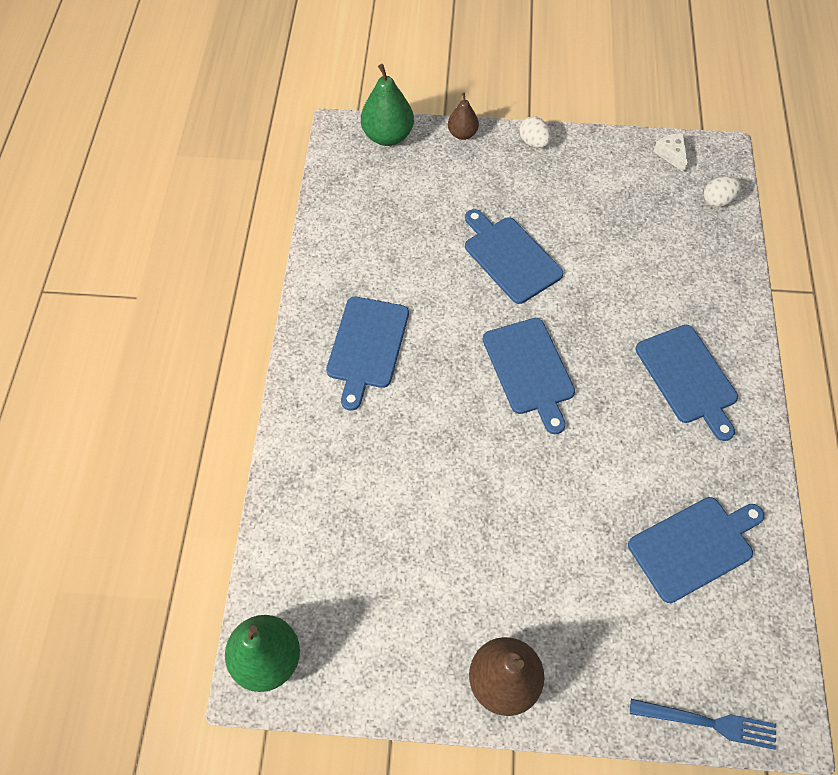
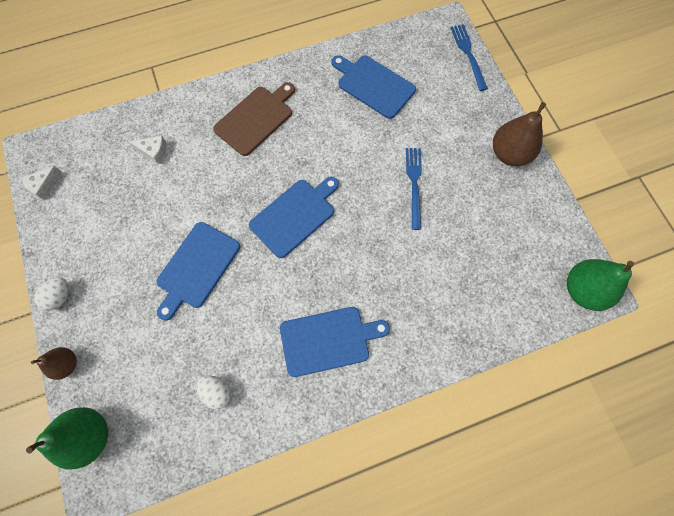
camera: 115 degrees left, 10 degrees up
blue cutting board [636,325,738,441] -> brown cutting board [213,82,295,156]
white egg [704,176,741,207] -> white egg moved to [196,375,231,410]
none -> white cheese [129,136,166,164]
none -> blue fork [406,148,422,230]

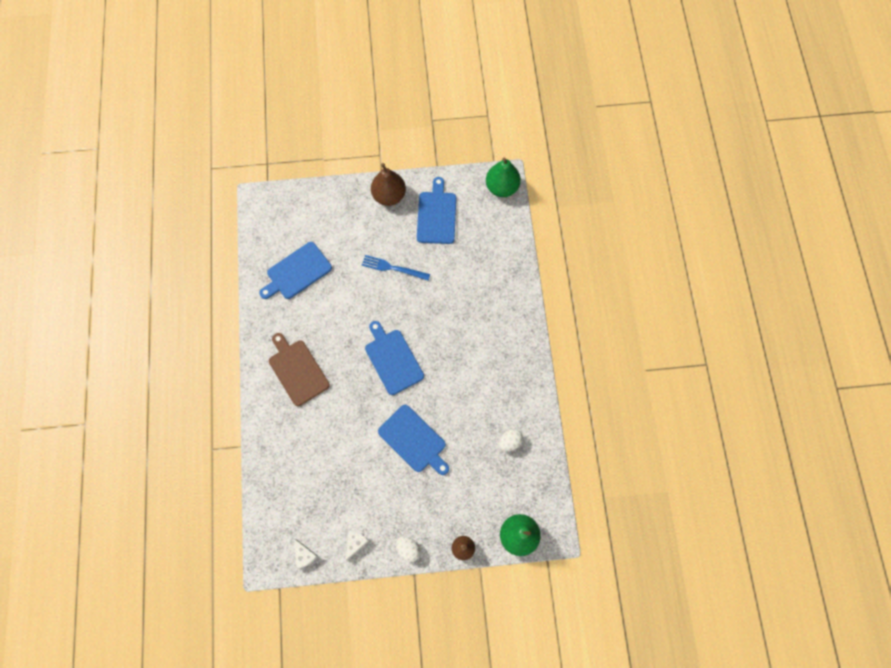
camera: 75 degrees left, 0 degrees up
white cheese [129,136,166,164] -> white cheese moved to [346,530,369,561]
blue cutting board [280,307,390,377] -> blue cutting board moved to [417,177,456,244]
blue fork [451,24,488,91] -> none

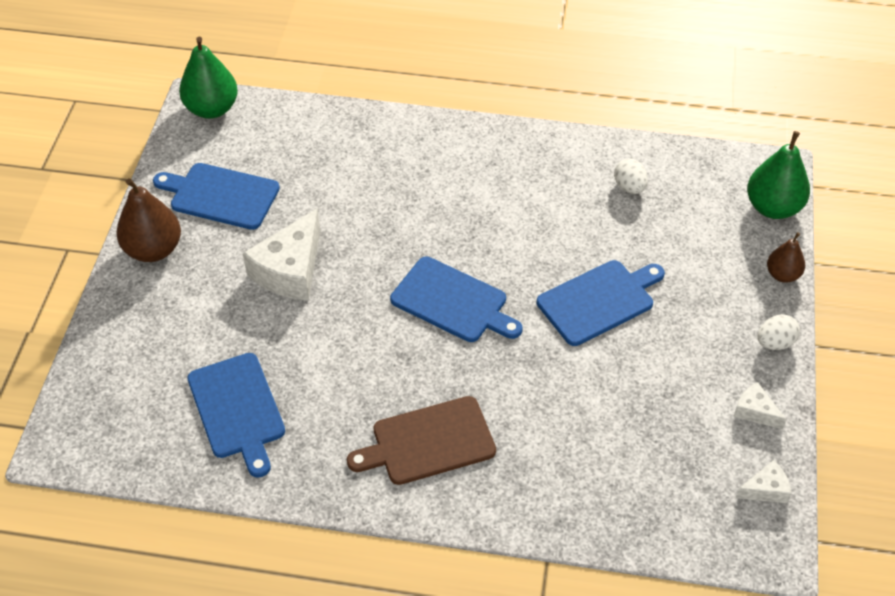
camera: 75 degrees left, 20 degrees down
blue fork [362,255,430,281] -> white cheese [243,208,320,301]
blue cutting board [365,321,424,395] -> blue cutting board turned 135 degrees counterclockwise [390,256,523,342]

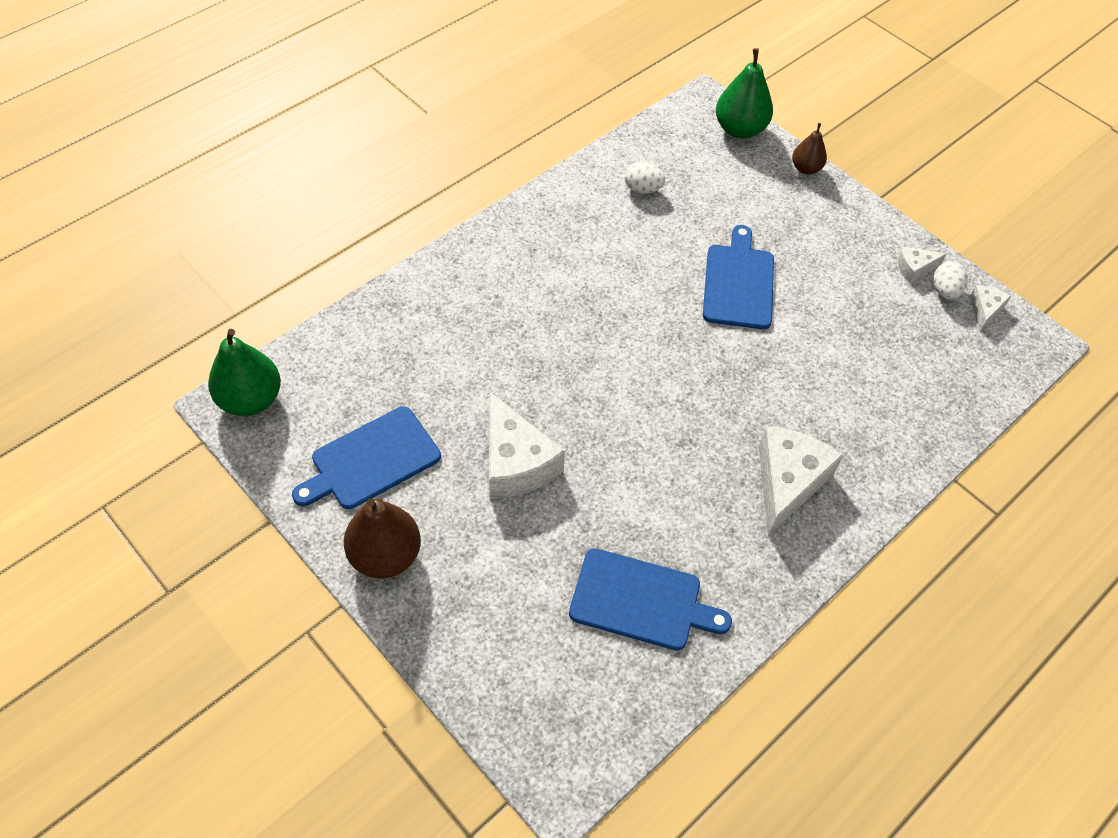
camera: 55 degrees left, 5 degrees up
brown cutting board [347,396,496,485] -> white cheese [759,426,844,536]
blue cutting board [390,256,523,342] -> none
white egg [757,314,800,350] -> white egg moved to [933,262,968,300]

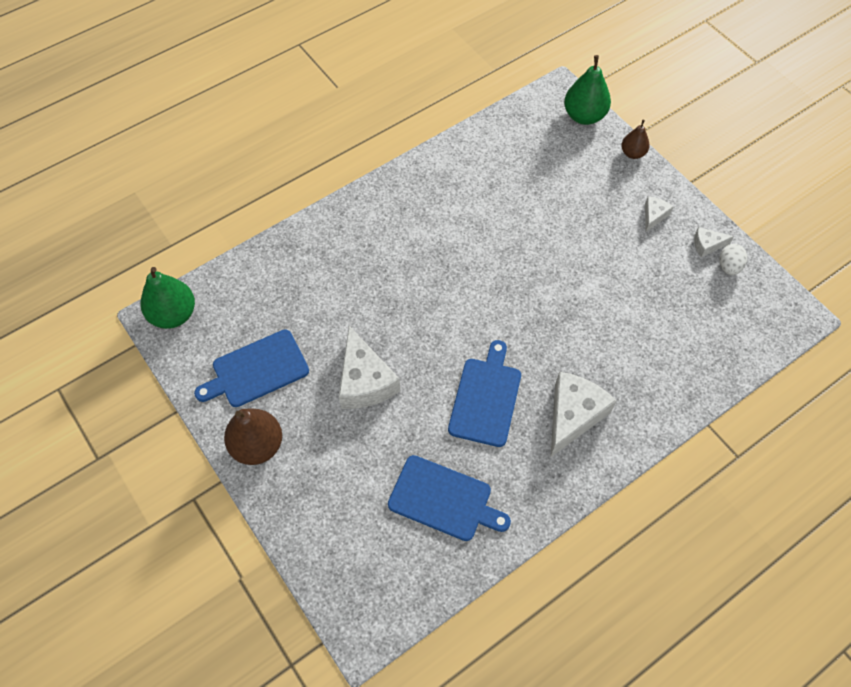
camera: 10 degrees right, 5 degrees up
white egg [625,162,665,194] -> none
blue cutting board [703,225,774,329] -> blue cutting board moved to [448,340,521,447]
white cheese [970,285,1011,331] -> white cheese moved to [645,196,673,232]

